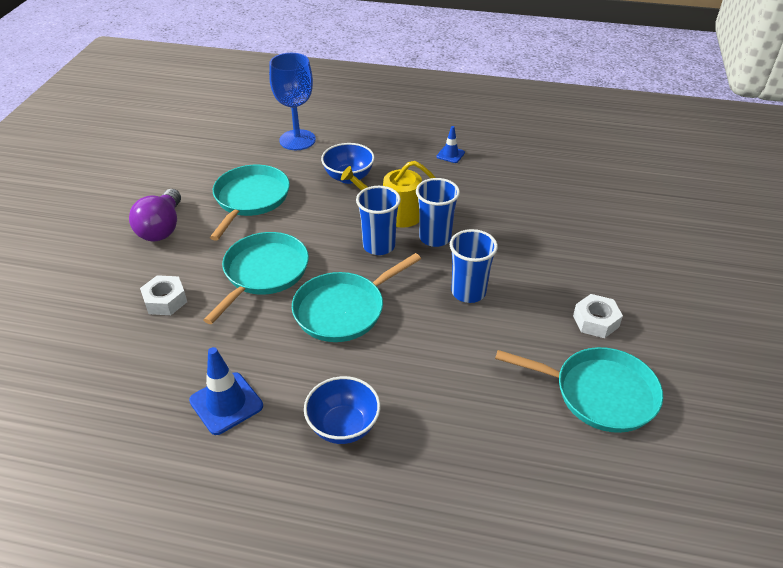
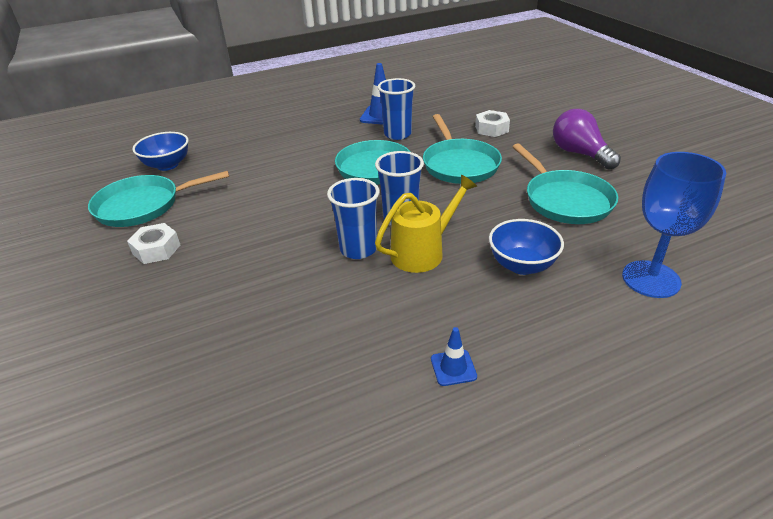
camera: 145 degrees right, 5 degrees down
blue bowl [304,376,380,444] -> blue bowl moved to [132,132,189,171]
blue cup [450,229,498,303] -> blue cup moved to [377,78,415,140]

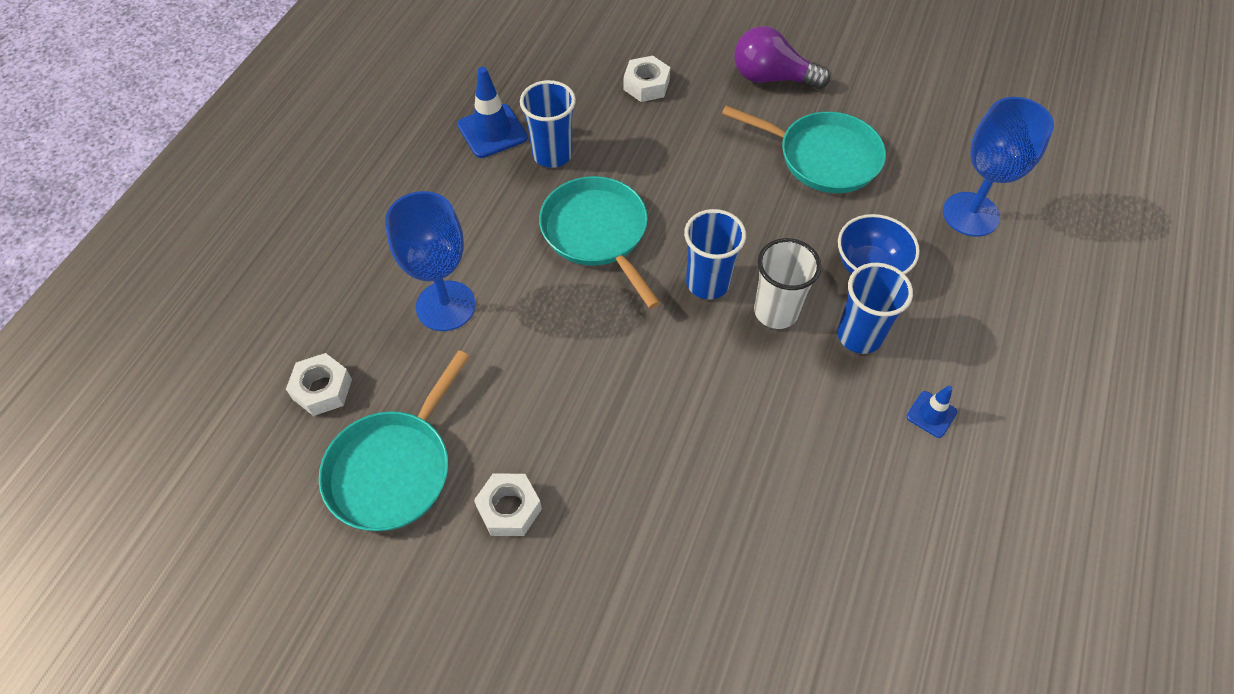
camera: 45 degrees left, 20 degrees up
blue bowl [132,132,189,171] -> white nut [286,353,352,416]
blue cup [327,178,380,259] -> blue cup moved to [837,263,913,354]
yellow watering can [375,175,477,273] -> white cup [754,238,821,329]
turquoise pan [423,114,502,184] -> none
none -> blue goblet [385,191,476,331]

